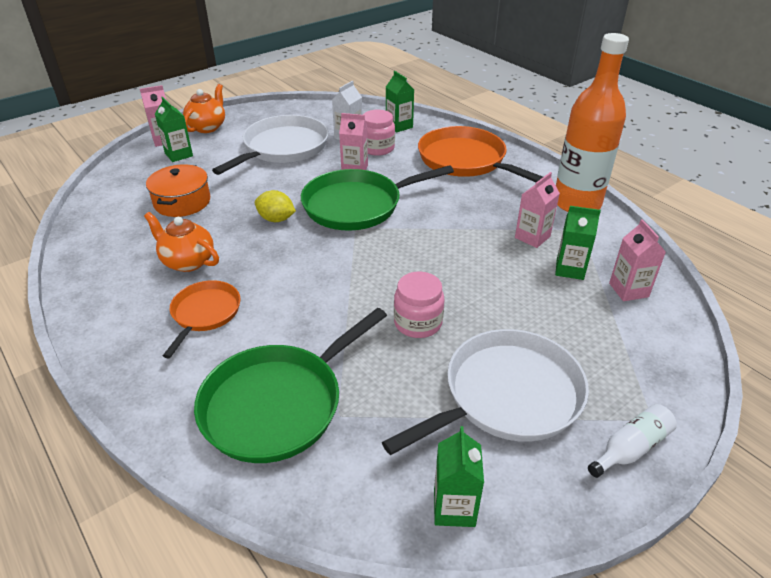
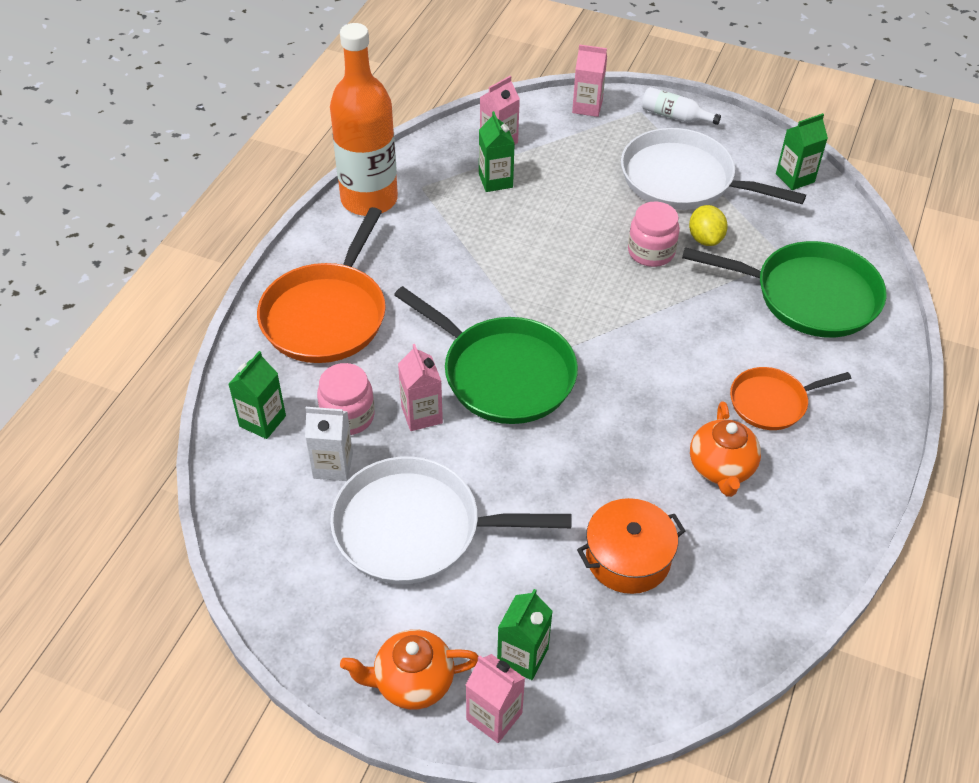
camera: 120 degrees left, 10 degrees up
yellow lemon [255,190,296,222] -> yellow lemon moved to [689,205,728,246]
pink carton [515,172,560,248] -> pink carton moved to [572,44,607,117]

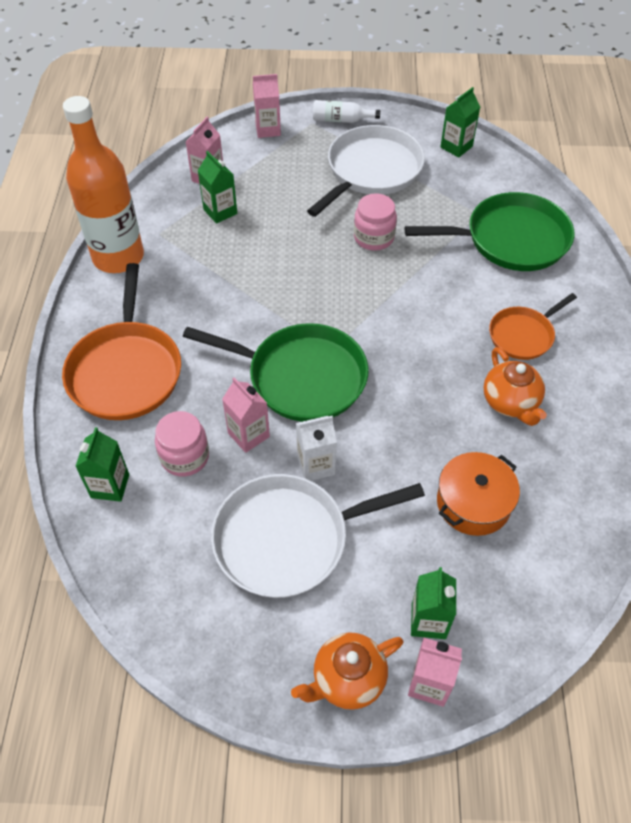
camera: 20 degrees left, 5 degrees up
white carton [305,407,353,481] -> white carton moved to [296,416,337,481]
white pan [621,128,806,210] -> white pan turned 120 degrees clockwise [307,125,425,217]
yellow lemon [689,205,728,246] -> none

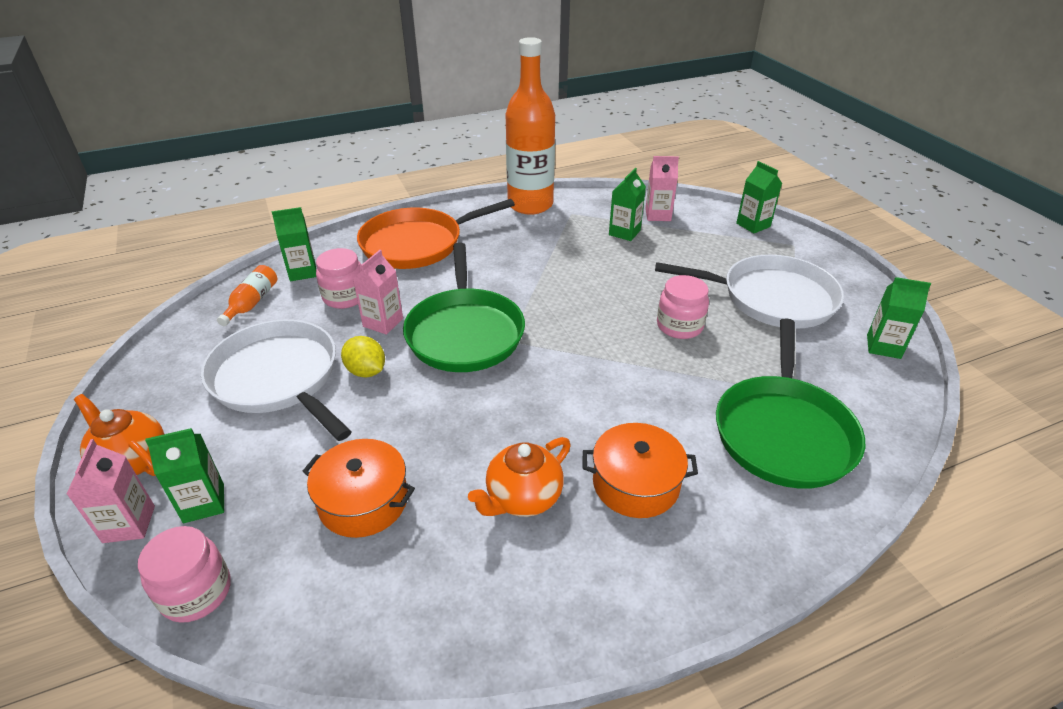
camera: 65 degrees right, 15 degrees down
pink carton [253,74,281,138] -> green carton [736,161,782,233]
white carton [296,416,337,481] -> yellow lemon [341,336,385,377]
white bottle [313,100,380,123] -> none
green pan [405,192,574,271] -> green pan turned 45 degrees clockwise [716,318,865,489]
orange pan [489,293,577,360] -> orange pot [583,423,698,518]
none -> pink jar [138,526,231,623]
none -> orange bottle [217,265,277,326]

